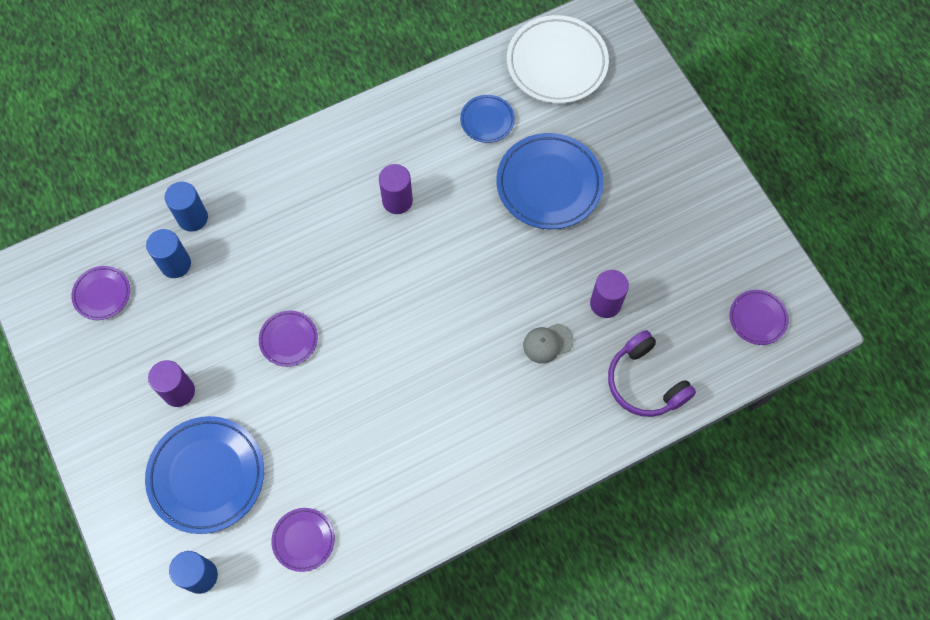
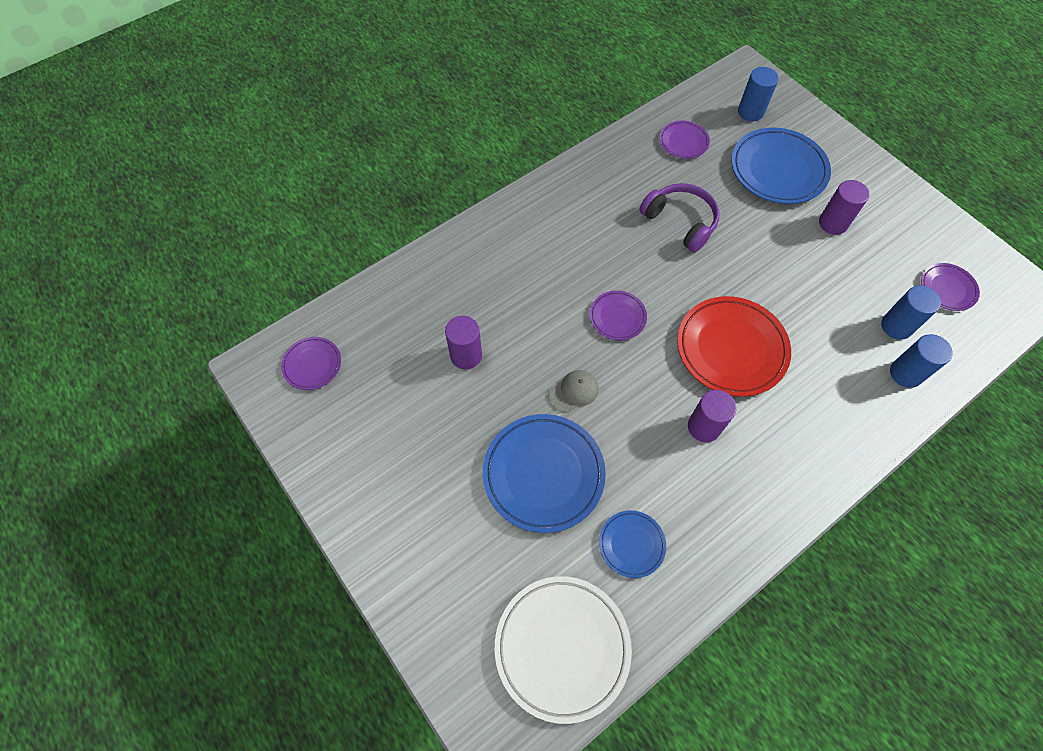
camera: 170 degrees right, 5 degrees down
purple plate [259,310,318,367] -> purple plate moved to [590,290,647,341]
grey cap [523,323,574,364] -> grey cap moved to [548,370,598,413]
purple headphones [608,330,696,417] -> purple headphones moved to [639,183,719,252]
none -> red plate [677,296,791,397]

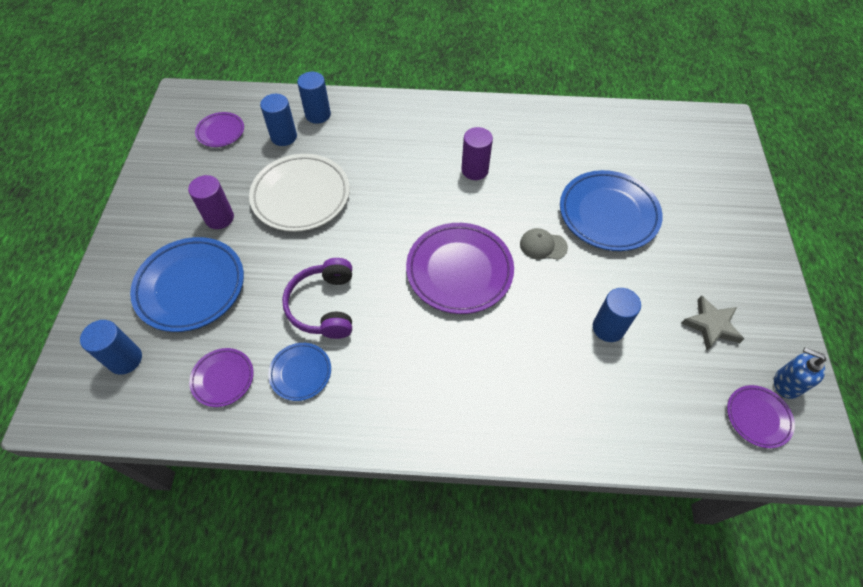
camera: 140 degrees left, 5 degrees down
purple cylinder [445,316,482,369] -> blue cylinder [593,288,641,342]
white plate [495,576,632,724] -> white plate moved to [249,154,350,232]
purple plate [590,290,647,341] -> purple plate [406,223,514,314], size x1.91
blue plate [599,510,666,578] -> blue plate moved to [268,343,331,401]
red plate [677,296,791,397] -> none
none -> grey star [681,295,744,350]
none -> blue soap dispenser [774,348,826,399]

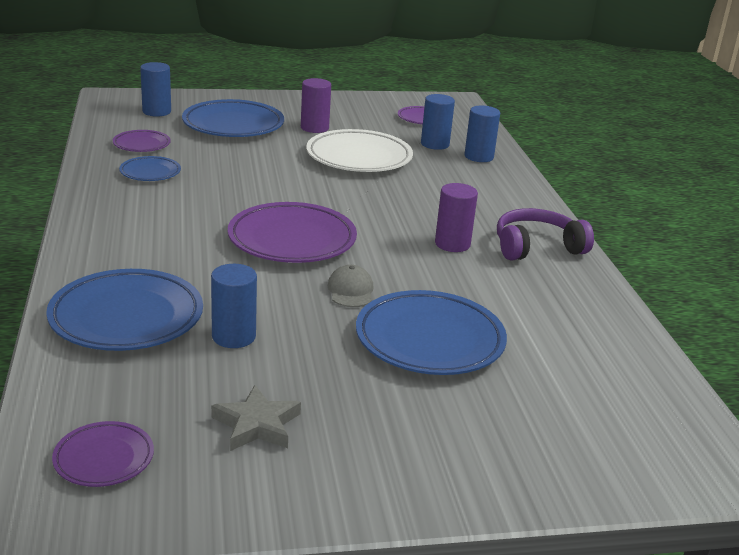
camera: 75 degrees right, 30 degrees down
purple headphones [282,258,352,339] -> purple headphones moved to [497,208,594,261]
blue soap dispenser [774,348,826,399] -> none
none -> blue plate [46,269,203,351]

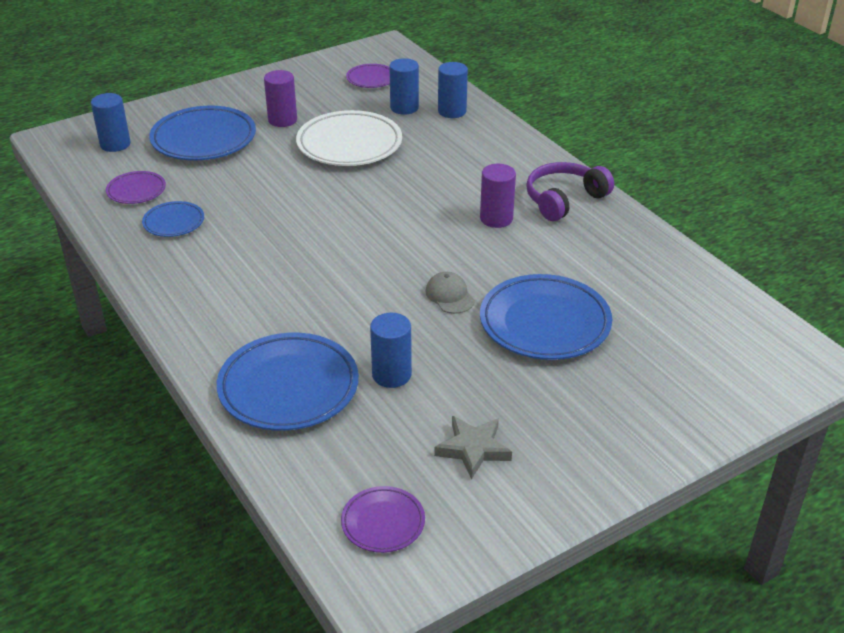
camera: 20 degrees left, 10 degrees up
purple plate [228,202,357,263] -> none

